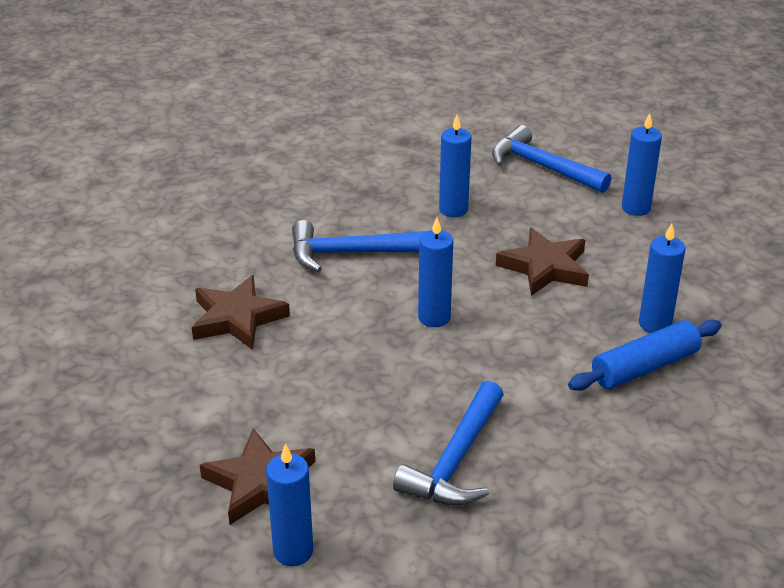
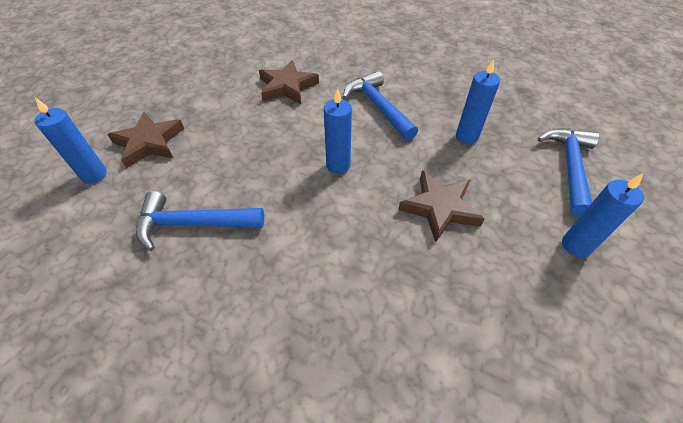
camera: 65 degrees right, 15 degrees up
blue rolling pin [568,320,722,391] -> none
blue candle [639,223,685,333] -> none

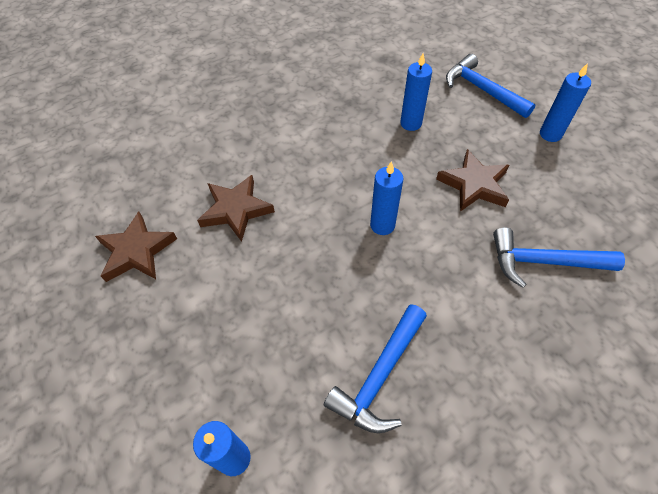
camera: 55 degrees left, 5 degrees up
brown star [107,112,184,169] -> brown star moved to [95,212,177,282]
blue hammer [343,71,418,141] -> blue hammer moved to [493,227,625,288]

